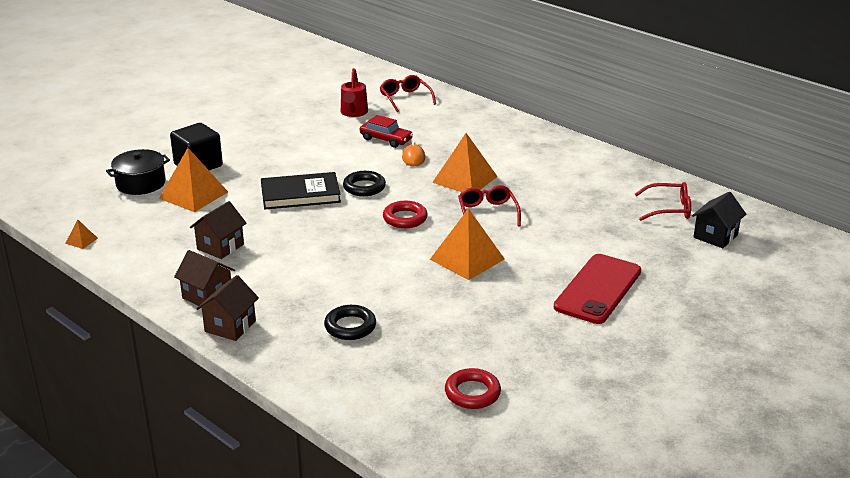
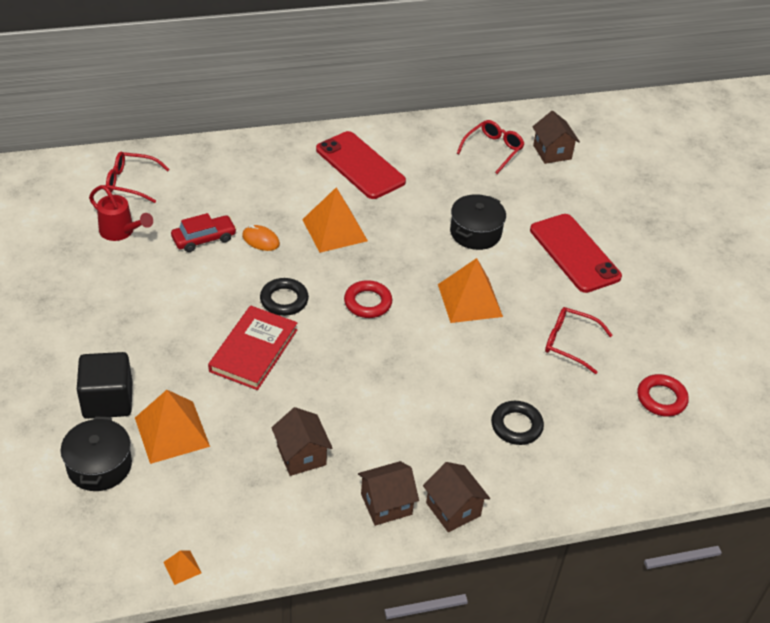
camera: 60 degrees left, 15 degrees up
black book [261,172,341,209] -> red book [208,305,298,390]
red glasses [458,185,521,226] -> red glasses moved to [545,307,612,374]
black house [692,192,746,248] -> brown house [532,111,580,164]
none -> red phone [316,131,406,199]
none -> black pot [450,194,506,250]

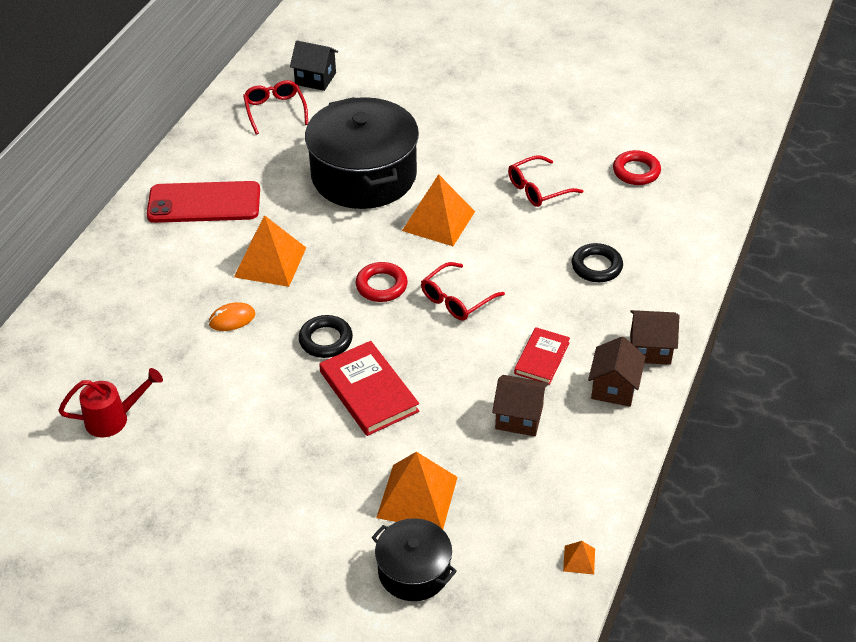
camera: 50 degrees left, 0 degrees up
black cube [77,352,133,419] -> none
red glasses [106,152,170,203] -> red glasses moved to [421,262,505,321]
red car [171,213,237,252] -> none
black pot [450,194,506,250] -> black pot [305,97,419,209], size x1.92
red phone [530,214,622,293] -> none
brown house [532,111,580,164] -> black house [290,40,338,91]
none -> red book [514,327,570,385]

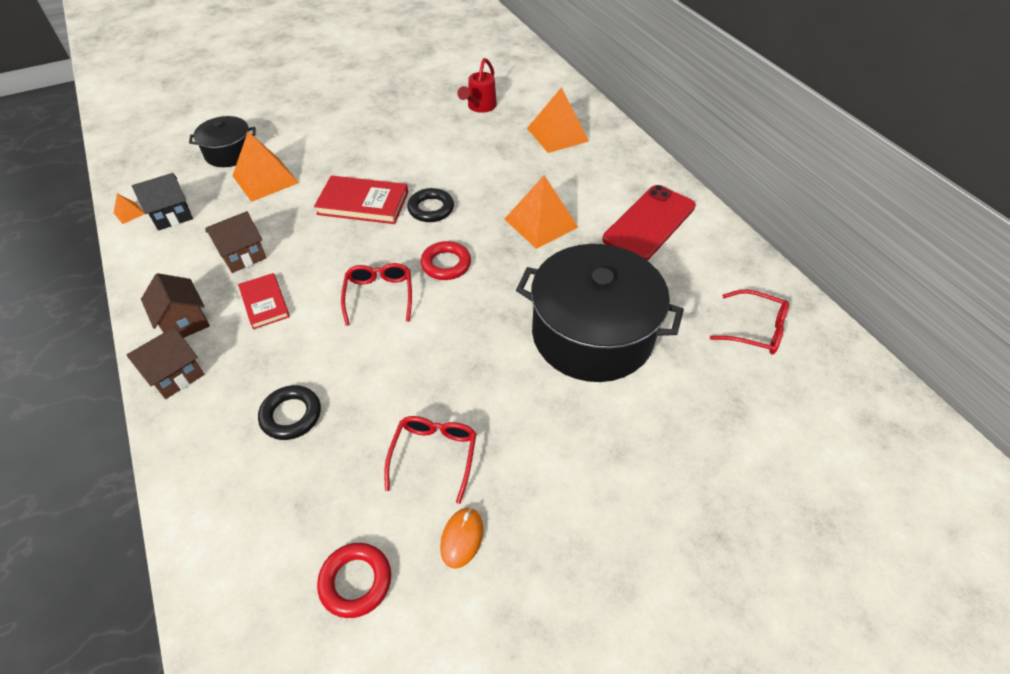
camera: 130 degrees right, 5 degrees up
orange mouse [209,302,255,331] -> orange mouse moved to [440,508,484,569]
black house [290,40,338,91] -> black house moved to [132,173,193,231]
orange pyramid [402,174,475,246] -> orange pyramid moved to [527,87,589,153]

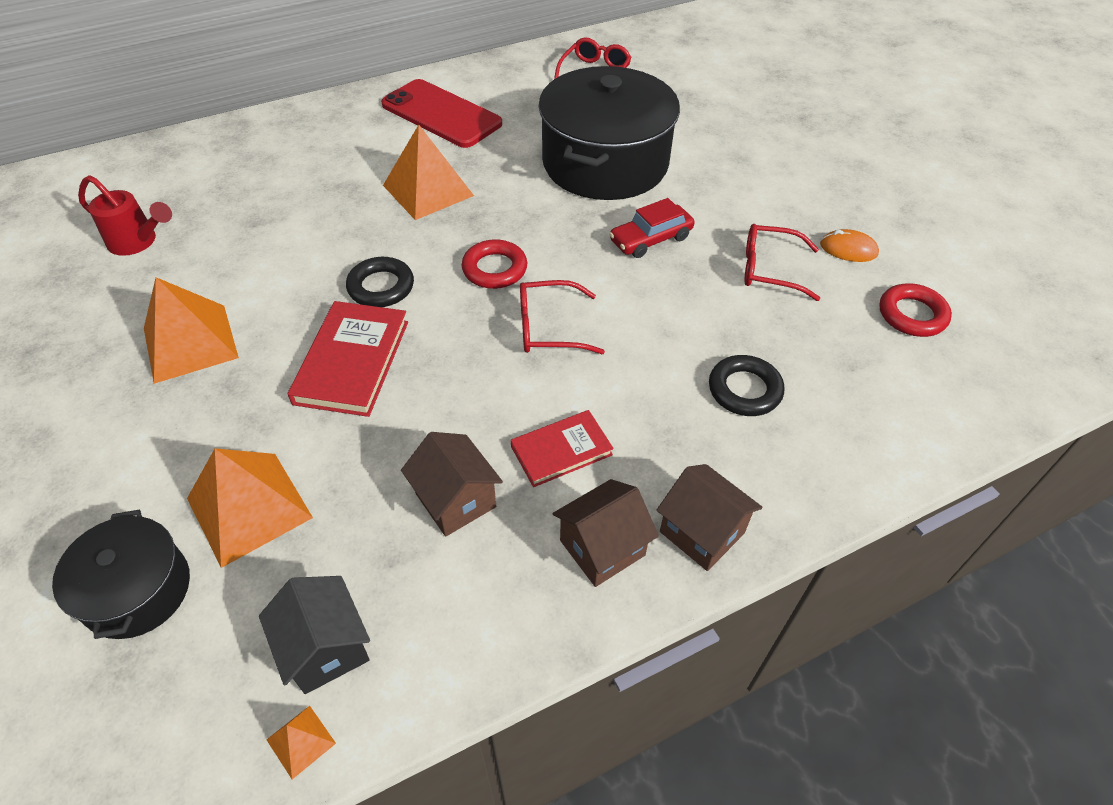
camera: 90 degrees left, 0 degrees up
orange pyramid [527,87,589,153] -> orange pyramid moved to [144,277,239,384]
none -> red car [609,198,695,258]

